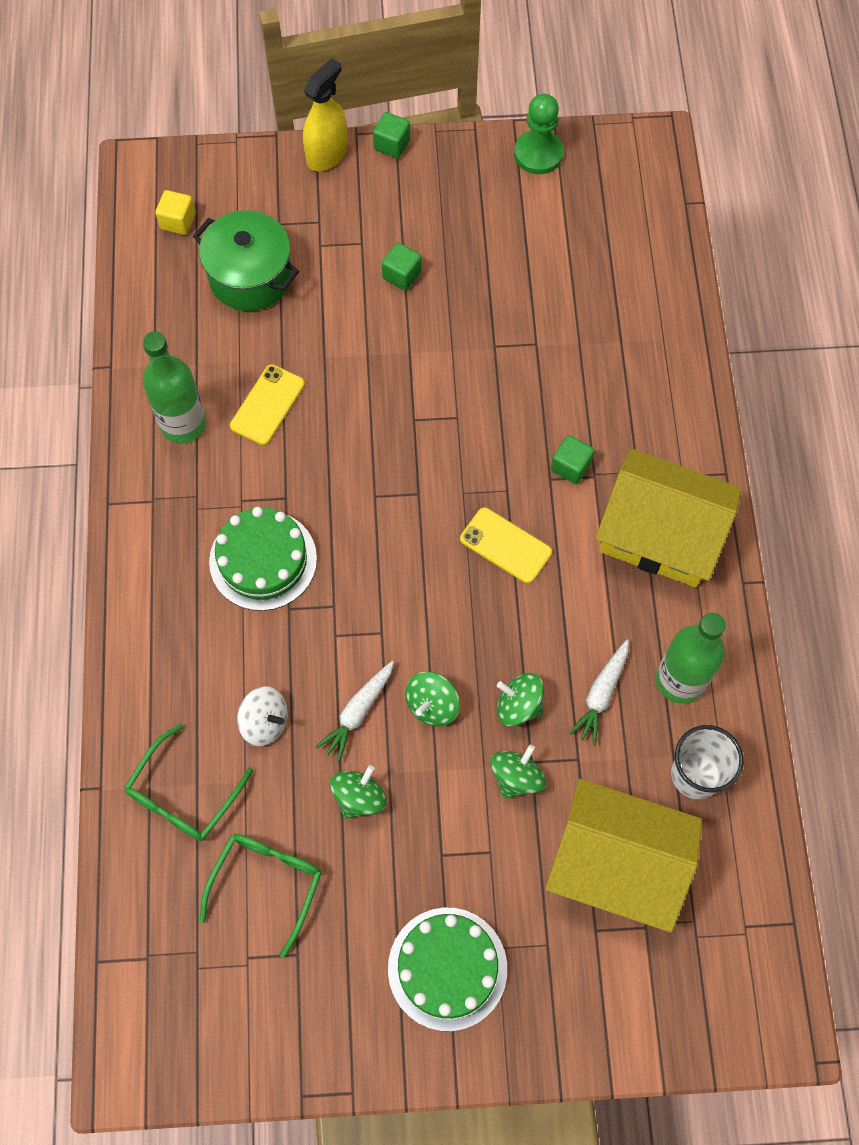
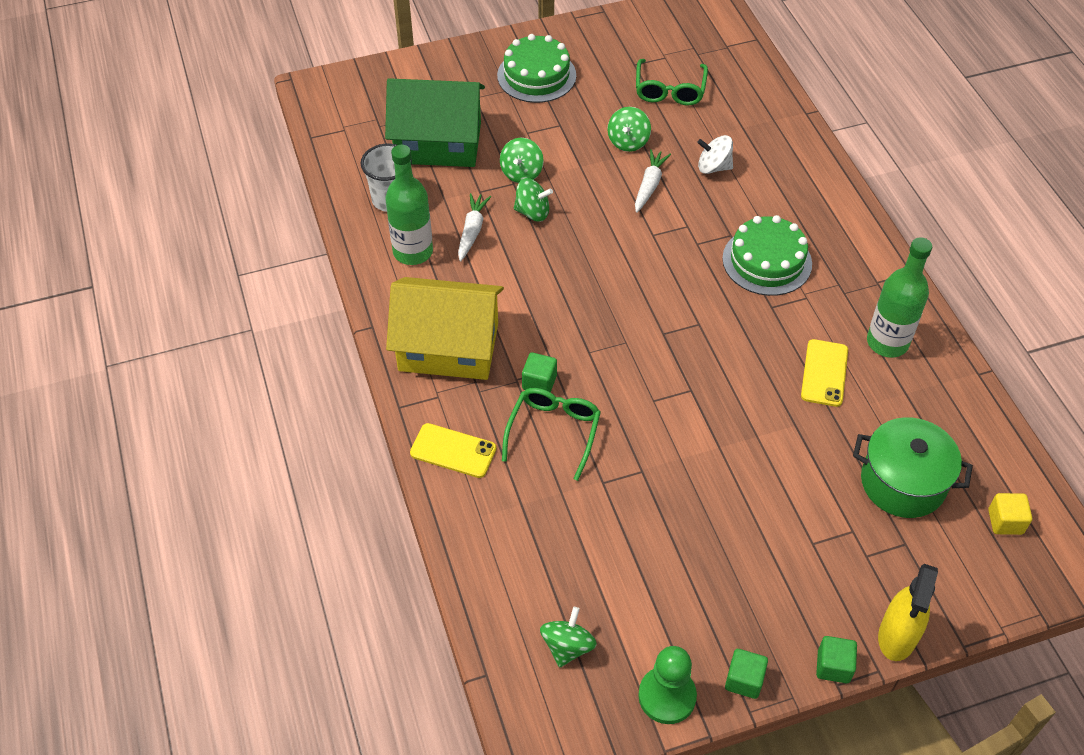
camera: 165 degrees right, 15 degrees down
green glasses [124,724,253,841] -> green glasses moved to [502,388,601,481]
green cube [382,242,422,291] -> green cube moved to [725,649,768,699]
green spinning top [406,672,460,727] -> green spinning top moved to [540,607,597,668]
yellow phone [460,507,552,584] -> yellow phone moved to [410,423,497,478]
yellow house [546,779,702,933] -> green house [385,78,485,167]

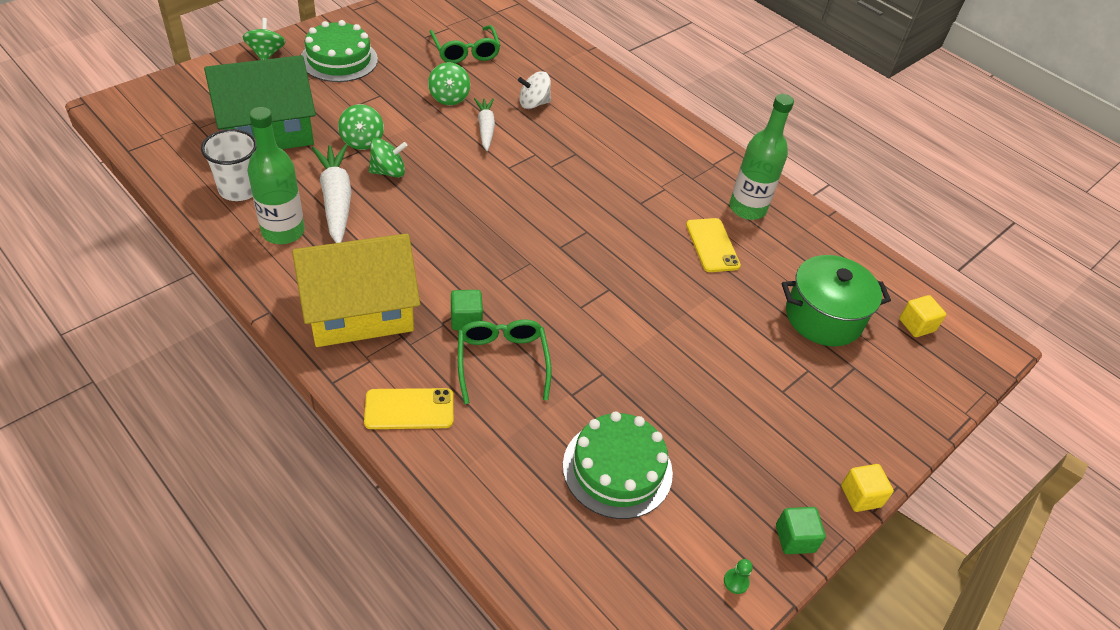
camera: 30 degrees left, 5 degrees down
white carrot [458,193,491,261] -> white carrot [312,144,352,243], size x1.59
green spinning top [540,607,597,668] -> green spinning top moved to [243,18,286,60]
green pawn [638,646,697,724] -> green pawn [724,559,753,594], size x0.41
green cake [722,215,812,296] -> green cake moved to [563,411,673,519]
green cube [816,636,857,683] -> yellow cube [841,464,894,512]
yellow spray bottle [878,564,938,661] -> none

